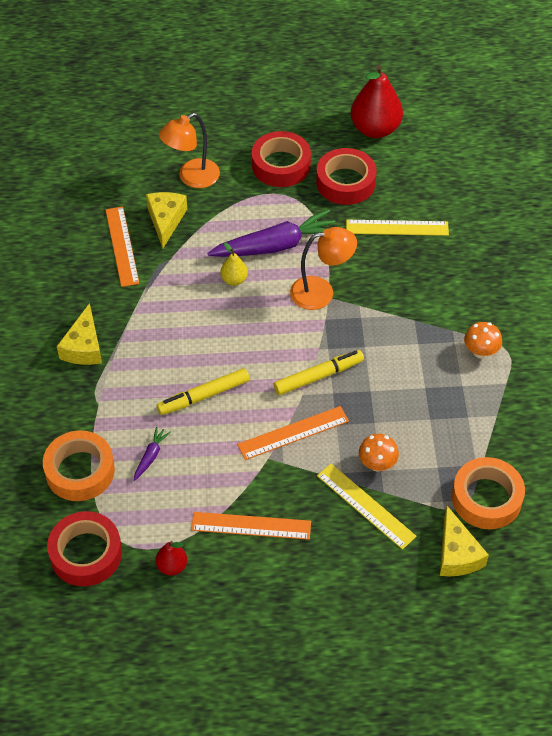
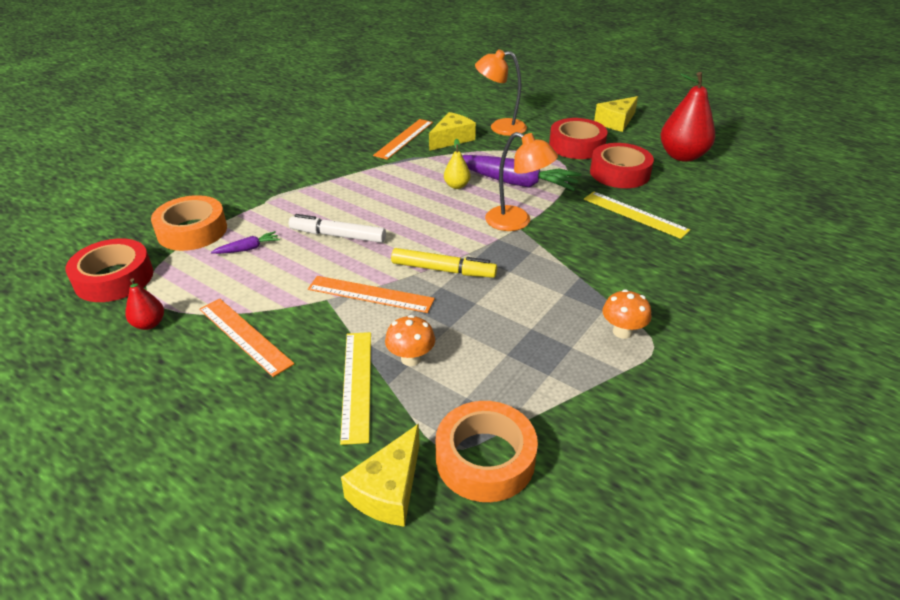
camera: 40 degrees right, 15 degrees down
yellow cheese [57,303,102,365] -> yellow cheese moved to [594,96,638,132]
yellow marker [157,368,250,415] -> white marker [289,214,386,243]

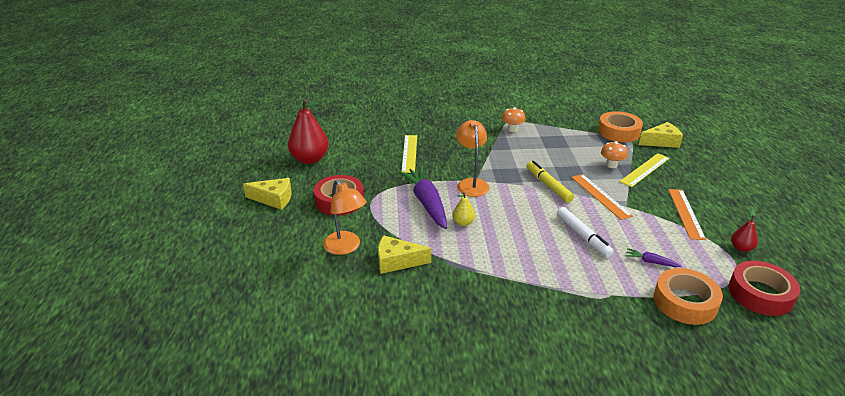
camera: 130 degrees left, 5 degrees down
orange ruler [373,119,433,160] -> none
red tape [590,143,654,188] -> none

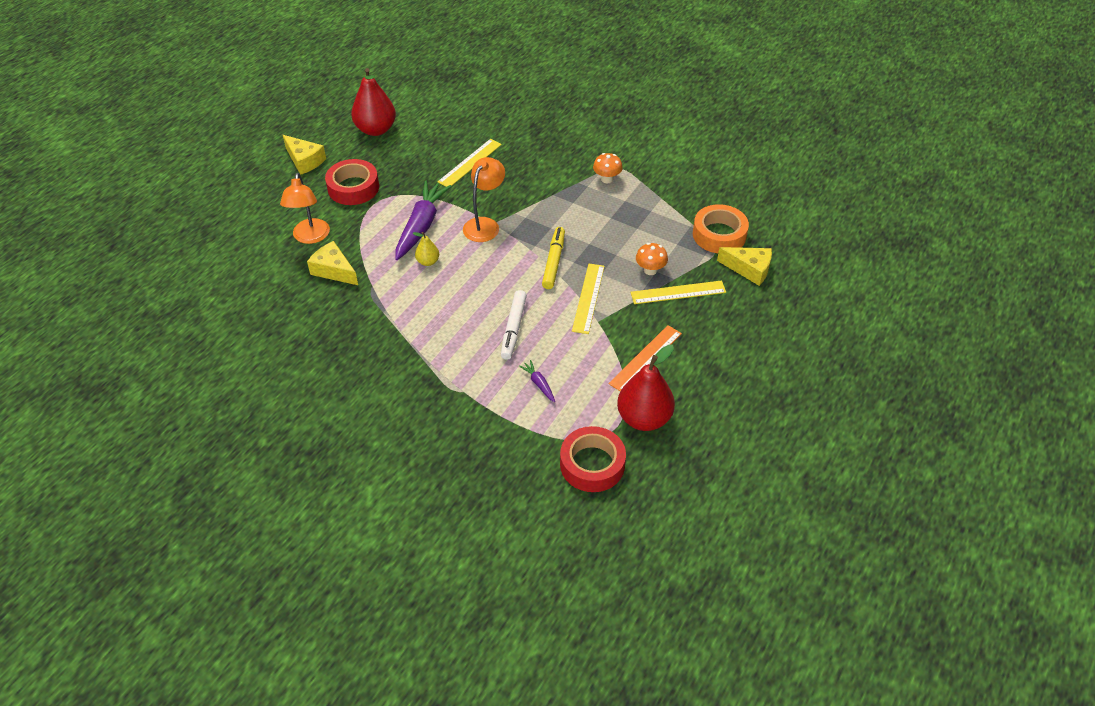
camera: 35 degrees right, 15 degrees up
orange ruler [571,174,633,220] -> yellow ruler [572,264,605,334]
orange tape [654,268,723,325] -> none
red pear [731,210,758,252] -> red pear [617,344,675,431], size x2.05

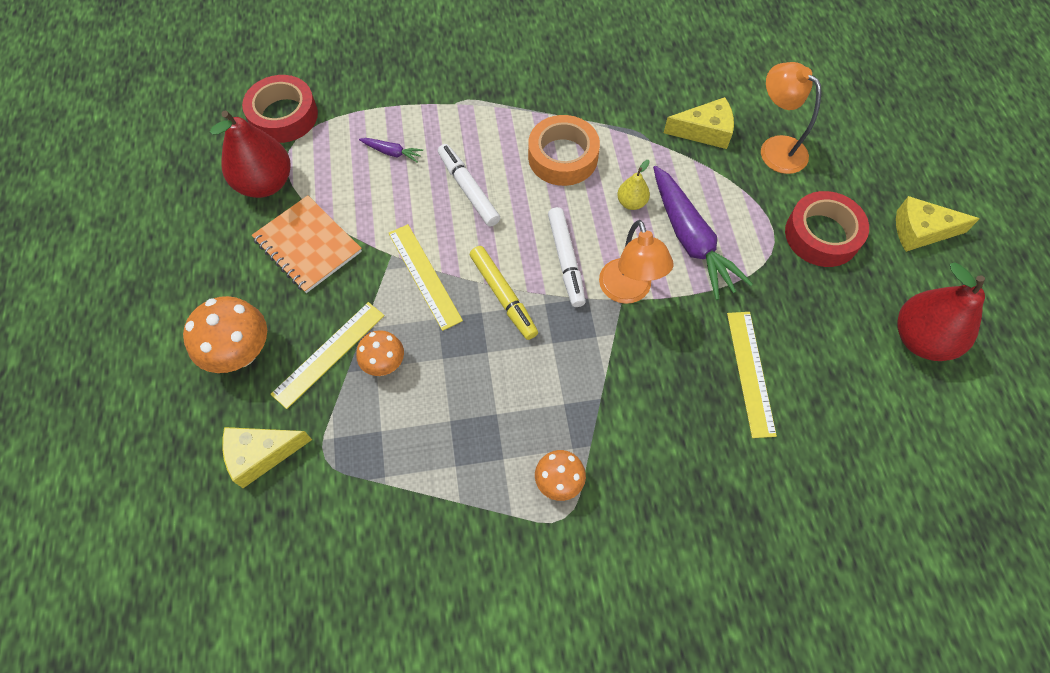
camera: 140 degrees right, 15 degrees up
orange ruler [608,325,682,391] -> orange notebook [252,195,362,293]
orange tape [693,204,749,253] -> orange tape moved to [528,115,600,186]
none -> orange mushroom [183,296,267,373]
none -> white marker [548,207,586,307]

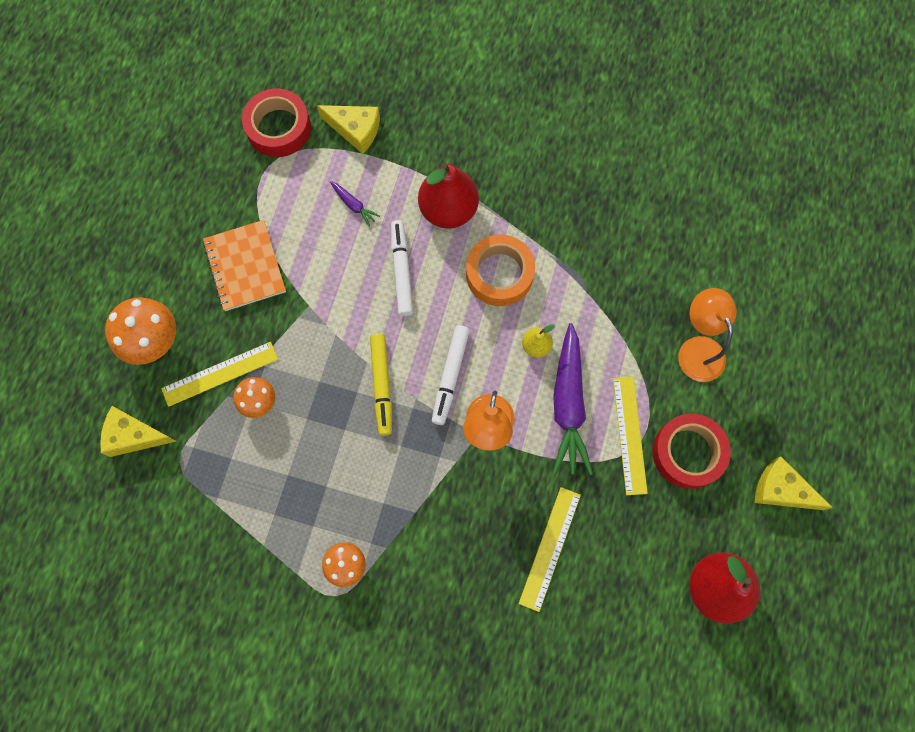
camera: 25 degrees right, 10 degrees up
red pear [210,110,291,198] -> red pear moved to [418,163,479,229]
yellow ruler [389,224,463,331] -> yellow ruler moved to [613,377,648,495]
yellow cheese [664,97,734,149] -> yellow cheese moved to [317,105,380,154]

